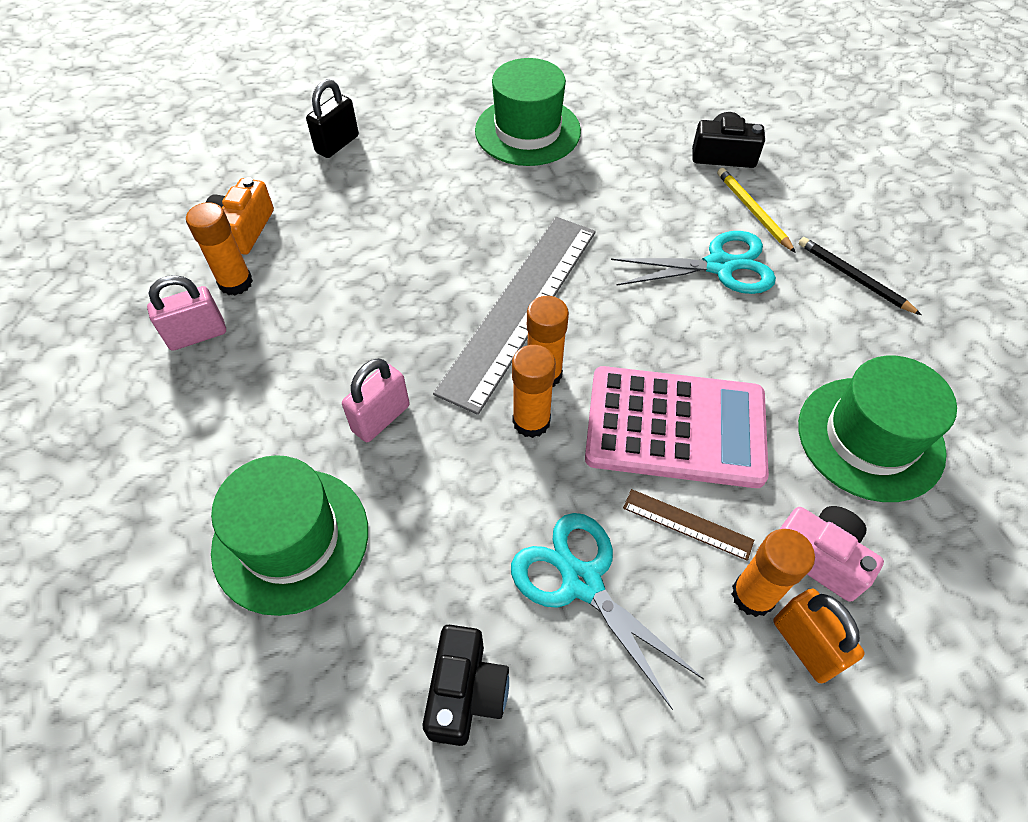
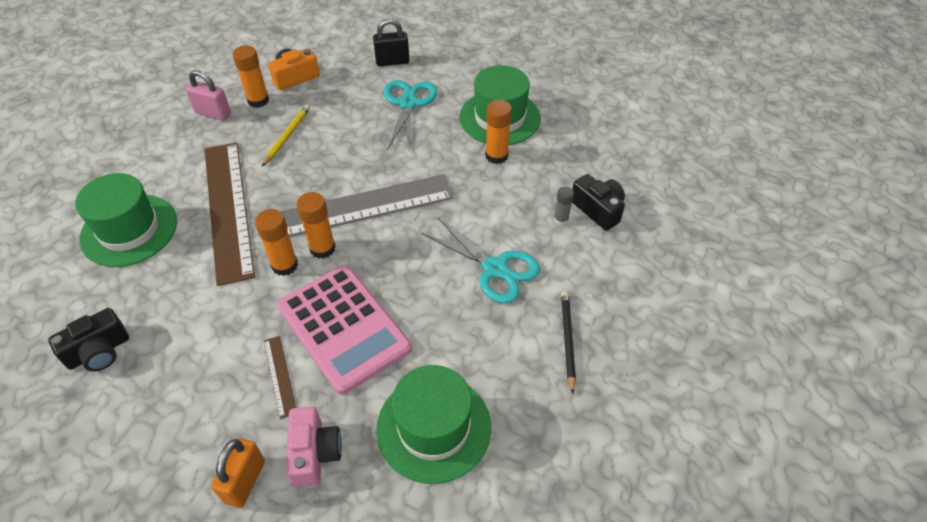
camera: 45 degrees right, 5 degrees down
pink padlock [342,358,410,442] -> brown ruler [204,142,255,286]
turquoise scissors [511,513,704,710] -> turquoise scissors moved to [384,80,437,150]
yellow pencil [717,168,796,253] -> yellow pencil moved to [262,105,310,166]
orange glue stick [732,529,815,617] -> orange glue stick moved to [485,100,512,164]
none -> grey glue stick [554,187,574,225]

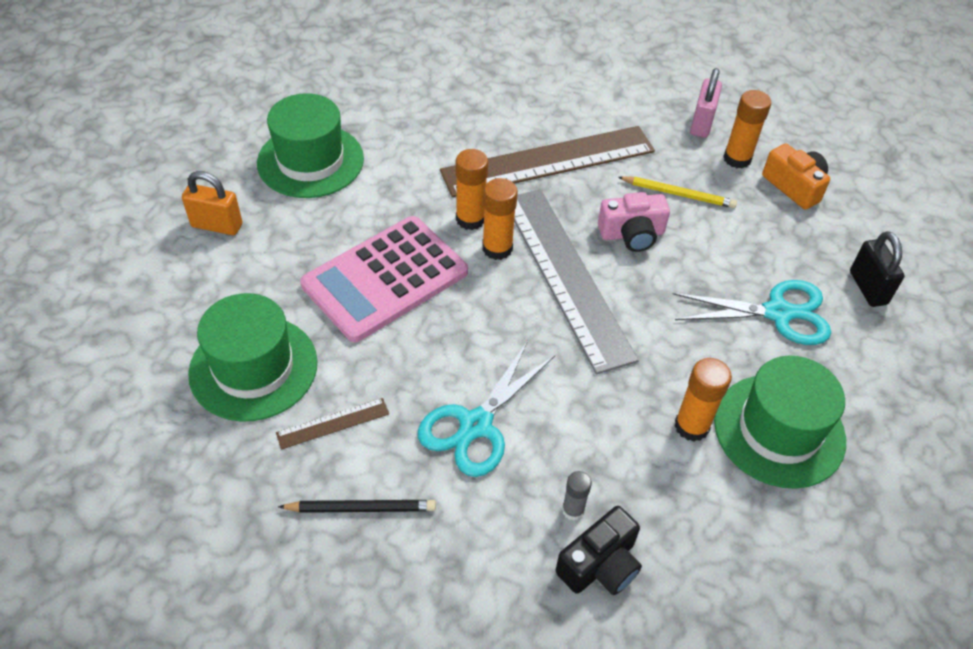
camera: 85 degrees right, 0 degrees up
black camera [48,308,129,371] -> none
green hat [75,173,177,267] -> green hat moved to [257,93,364,198]
brown ruler [264,336,296,419] -> brown ruler moved to [276,398,389,450]
pink camera [286,406,342,487] -> pink camera moved to [598,192,670,252]

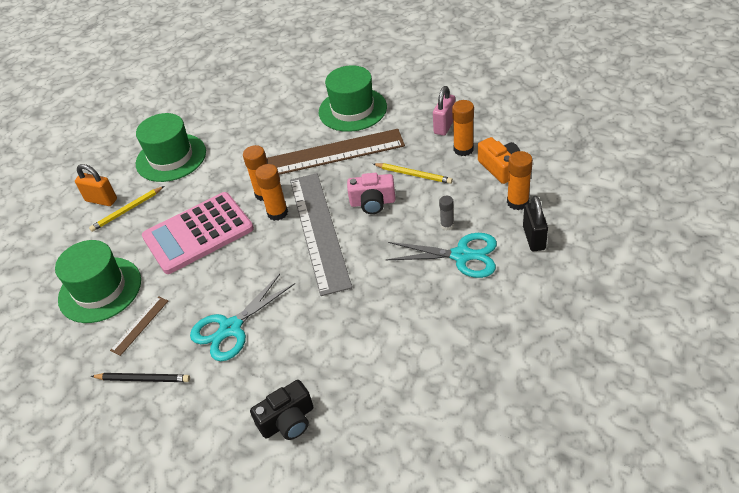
camera: 15 degrees right, 5 degrees down
brown ruler [276,398,389,450] -> brown ruler turned 45 degrees counterclockwise [110,296,168,356]
grey glue stick [562,471,592,521] -> grey glue stick moved to [439,196,454,231]
orange glue stick [675,358,732,441] -> orange glue stick moved to [507,151,533,210]
green hat [714,356,846,489] -> green hat moved to [319,65,387,132]
none -> yellow pencil [89,186,164,232]

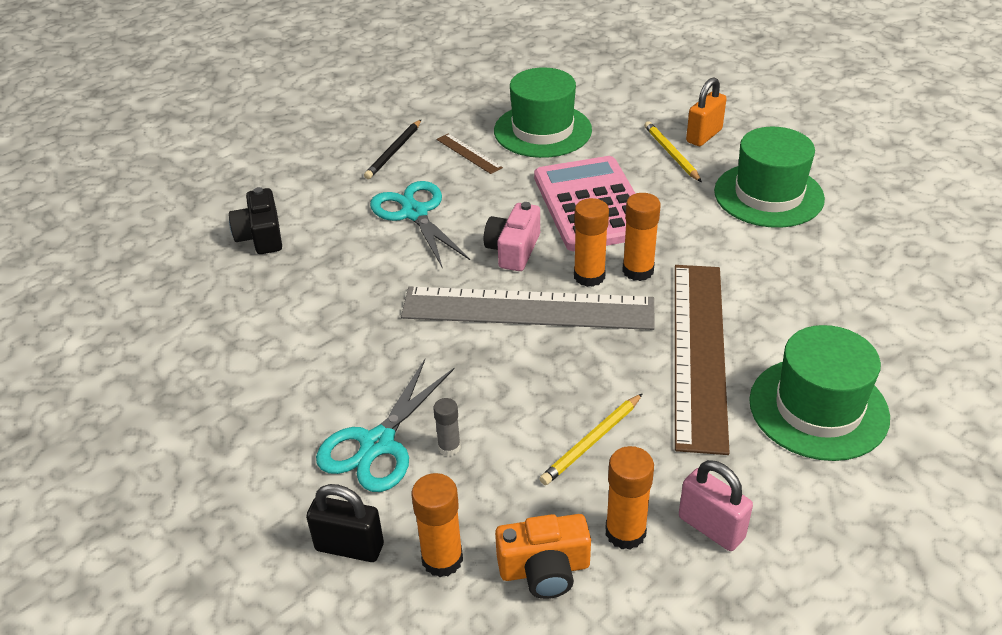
camera: 105 degrees right, 5 degrees down
pink camera [347,173,396,214] -> pink camera moved to [484,202,540,271]

